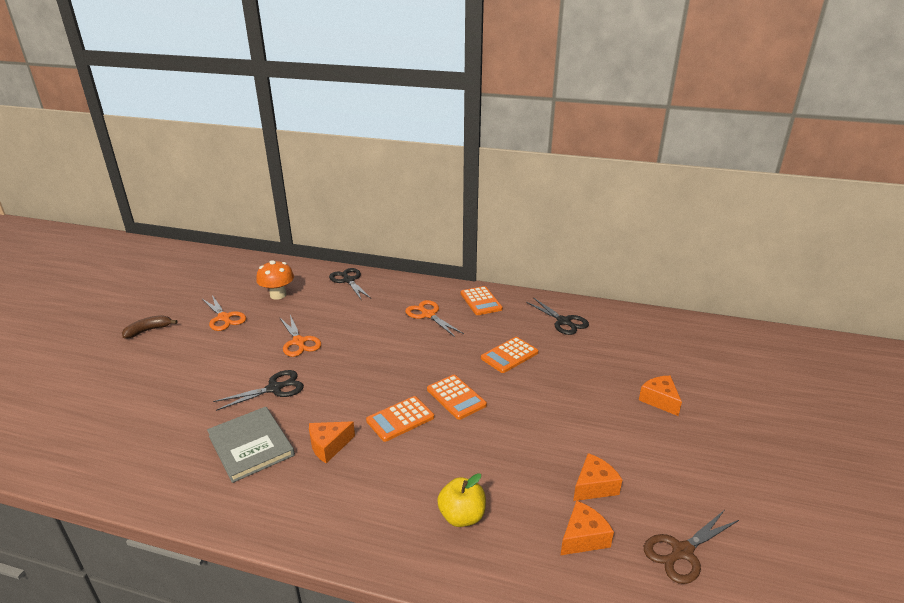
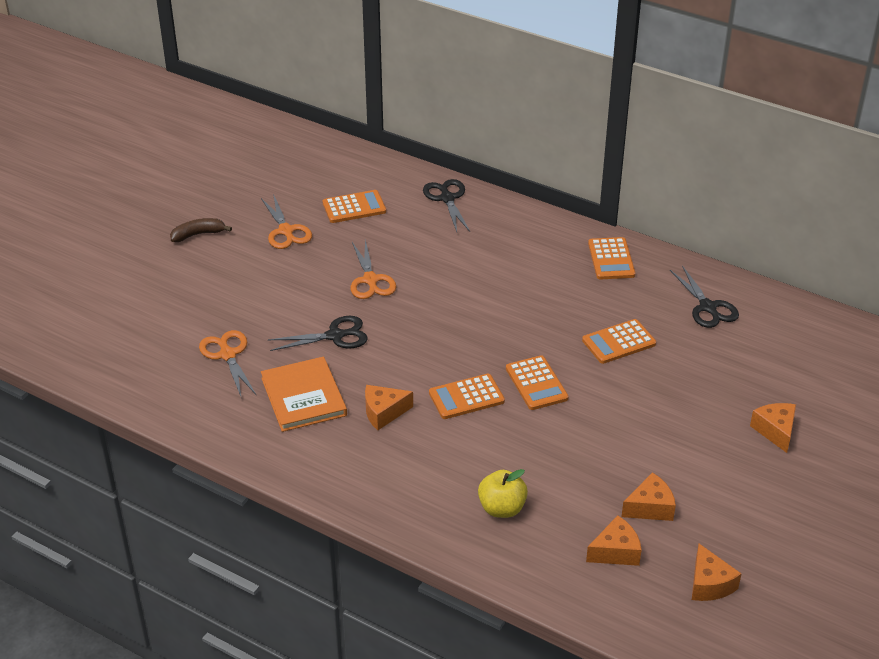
camera: 15 degrees right, 10 degrees up
grey book [207,407,295,483] -> orange book [261,357,347,432]
orange mushroom [256,260,294,300] -> orange calculator [323,190,386,223]
orange scissors [405,300,464,337] -> orange scissors moved to [199,330,256,399]
brown scissors [644,511,739,584] -> orange cheese [692,544,742,601]

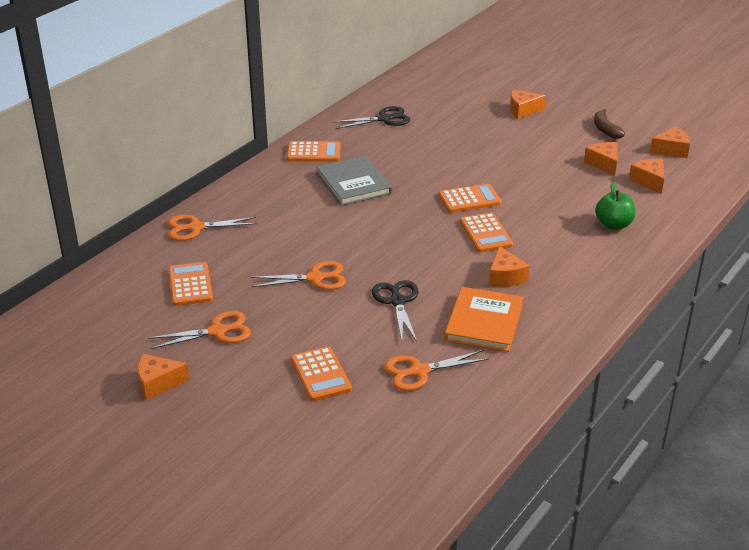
camera: 85 degrees left, 5 degrees down
brown banana [170,218,232,242] -> brown banana moved to [594,109,625,139]
orange book [261,357,347,432] -> orange book turned 60 degrees counterclockwise [444,287,523,352]
black scissors [423,179,470,232] -> orange scissors [168,215,257,241]
yellow apple [478,469,528,518] -> green apple [595,182,635,230]
orange calculator [582,319,656,364] -> orange calculator moved to [291,346,352,401]
none -> orange cheese [138,354,190,400]
none -> grey book [317,156,392,206]

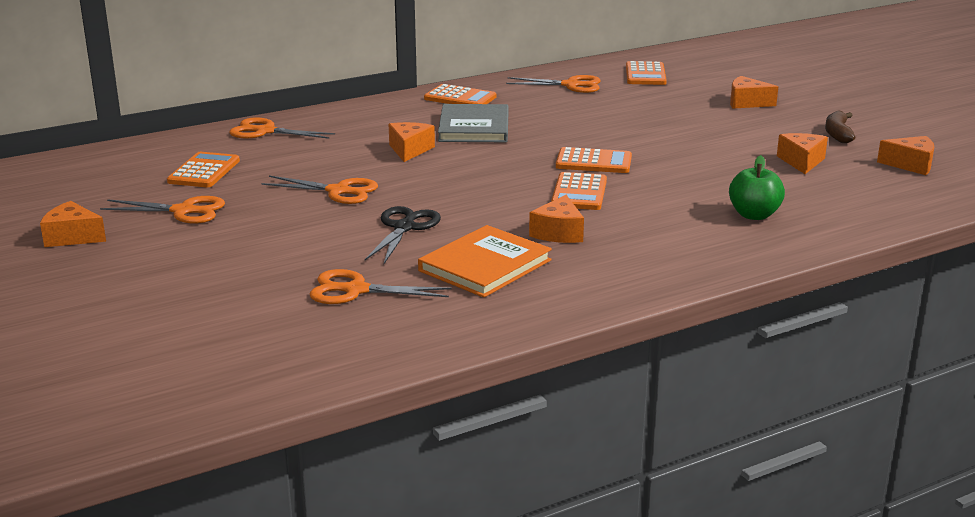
camera: 25 degrees right, 10 degrees down
orange calculator [291,346,352,401] -> orange calculator moved to [626,61,667,85]
black scissors [332,106,410,129] -> orange scissors [506,75,601,93]
orange cheese [629,159,664,194] -> orange cheese moved to [388,122,435,162]

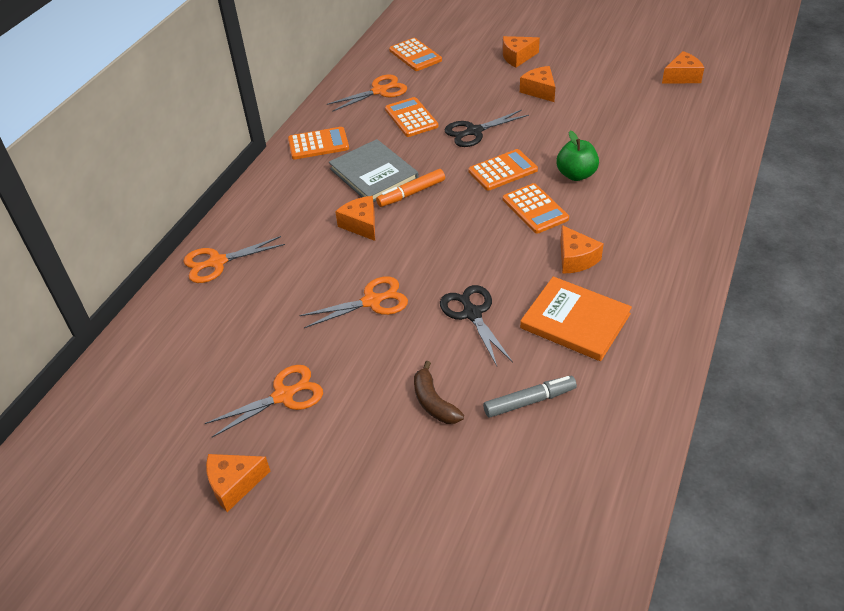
camera: 35 degrees left, 20 degrees up
orange calculator [167,152,240,187] -> orange calculator moved to [385,97,438,137]
orange scissors [310,269,452,304] -> grey marker [483,376,577,418]
orange book [418,225,552,298] -> orange book turned 60 degrees counterclockwise [520,276,632,361]
green apple [729,155,785,220] -> green apple moved to [556,131,599,181]
orange cheese [777,133,828,174] -> orange cheese moved to [520,66,555,102]
brown banana [825,110,856,143] -> brown banana moved to [414,361,464,424]
none -> orange marker [376,169,445,207]
none -> black scissors [444,110,529,147]

